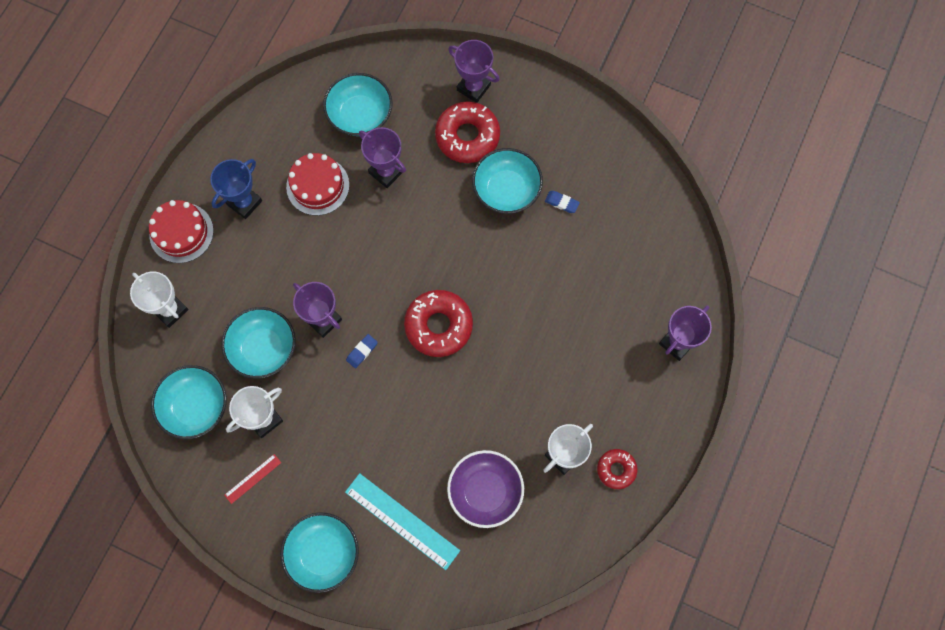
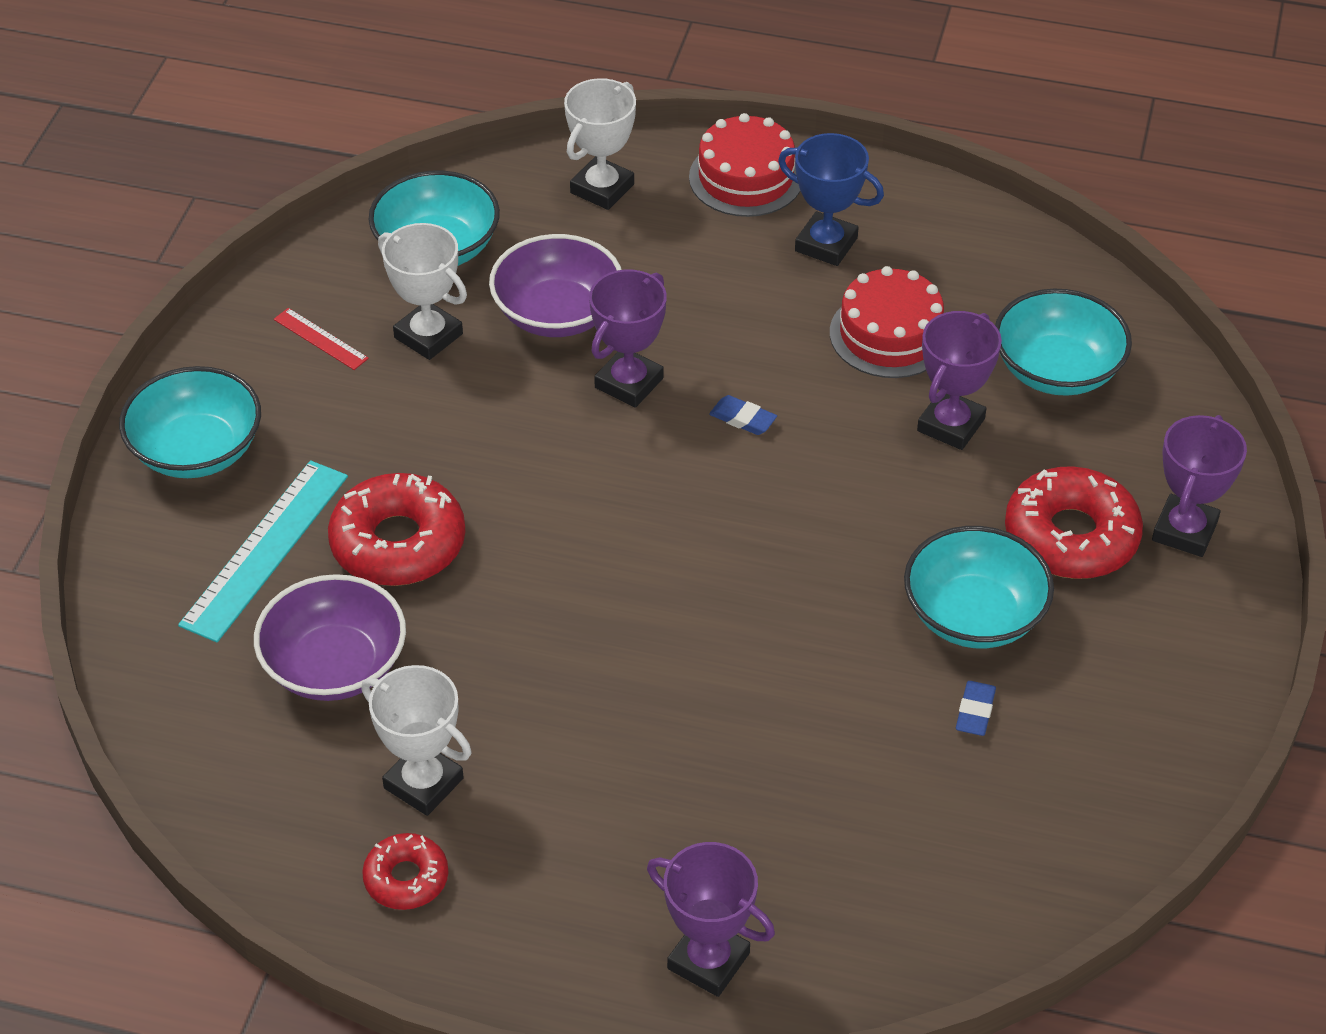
camera: 80 degrees right, 25 degrees down
turquoise bowl [221,307,296,379] -> purple bowl [489,234,622,337]
blue eraser [346,334,378,368] -> blue eraser moved to [709,395,777,435]
red donut [404,290,473,357] -> red donut moved to [328,473,465,586]

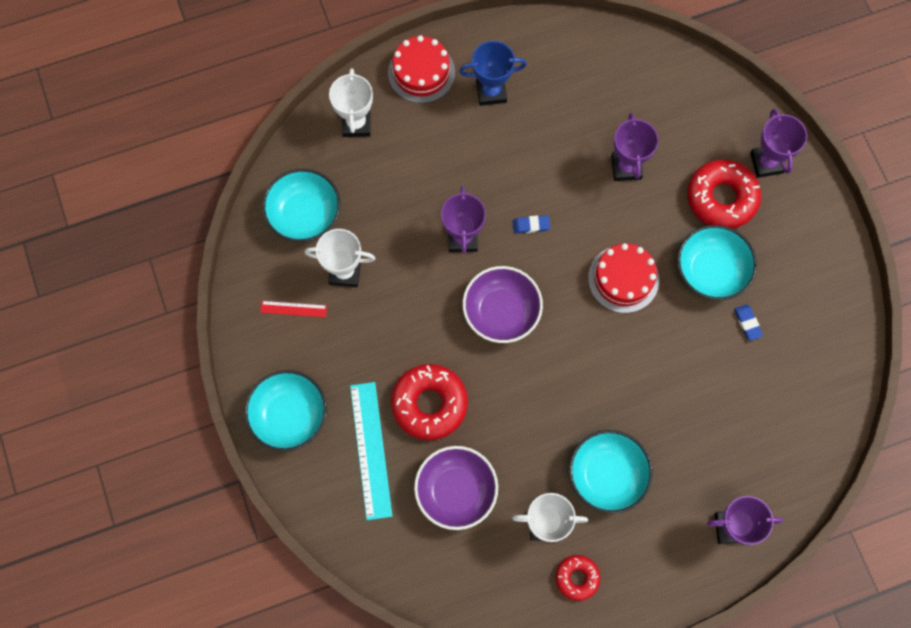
camera: 35 degrees left, 25 degrees up
purple bowl [489,234,622,337] -> purple bowl moved to [463,266,543,343]
red cake [830,266,944,378] -> red cake moved to [588,243,659,313]
turquoise bowl [995,289,1132,396] -> turquoise bowl moved to [569,430,653,514]

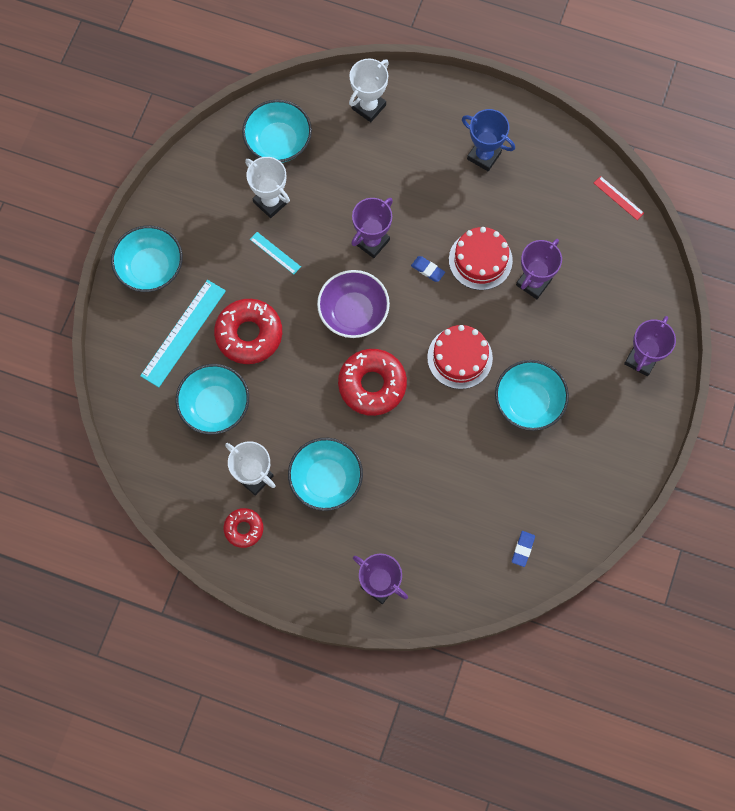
camera: 40 degrees right, 0 degrees up
red ruler [260,301,327,317] -> red ruler moved to [594,176,644,220]
red cake [388,35,455,103] -> red cake moved to [449,227,513,290]
purple bowl [414,446,498,530] -> turquoise bowl [176,364,249,435]
red donut [687,160,761,229] -> red donut moved to [338,349,407,416]
blue eraser [734,304,763,341] -> blue eraser moved to [512,531,535,567]
none -> turquoise ruler [250,232,301,274]

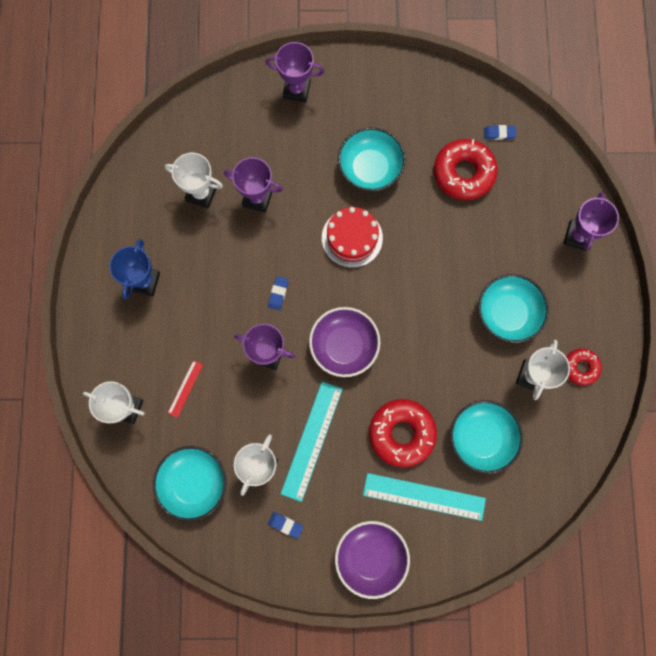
camera: 110 degrees left, 5 degrees up
turquoise bowl [111,225,183,292] -> purple bowl [335,521,410,599]
turquoise ruler [250,232,301,274] -> turquoise ruler [281,381,343,502], size x2.00
red donut [338,349,407,416] -> red donut moved to [434,139,498,200]
red cake [449,227,513,290] -> none
red ruler [594,176,644,220] -> red ruler moved to [168,360,203,418]
none -> white trophy [165,153,223,209]
none -> blue eraser [268,512,303,539]

